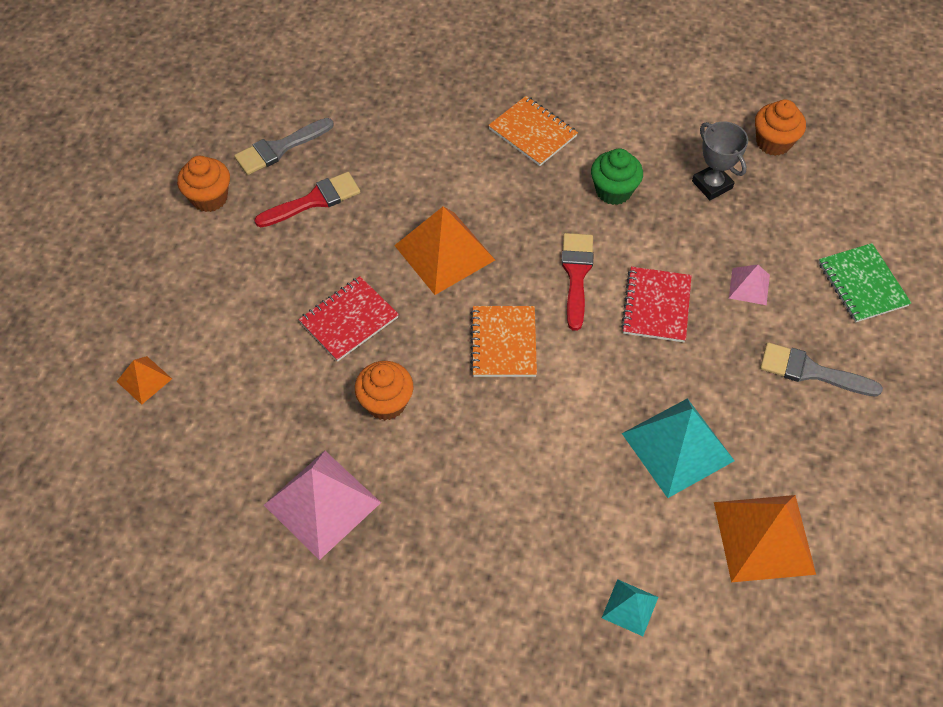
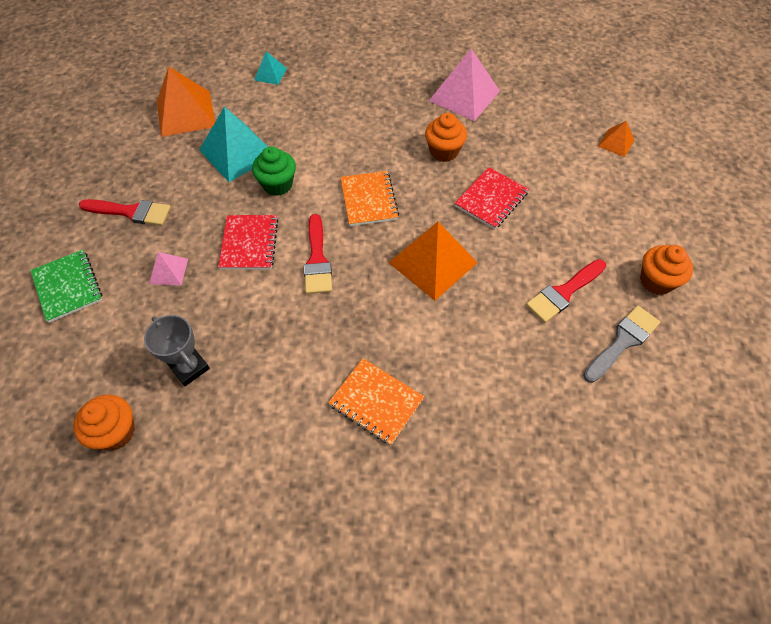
camera: 170 degrees right, 0 degrees up
green cupcake [591,148,643,205] -> green cupcake moved to [252,146,296,196]
grey brush [760,342,883,397] -> red brush [79,199,171,226]

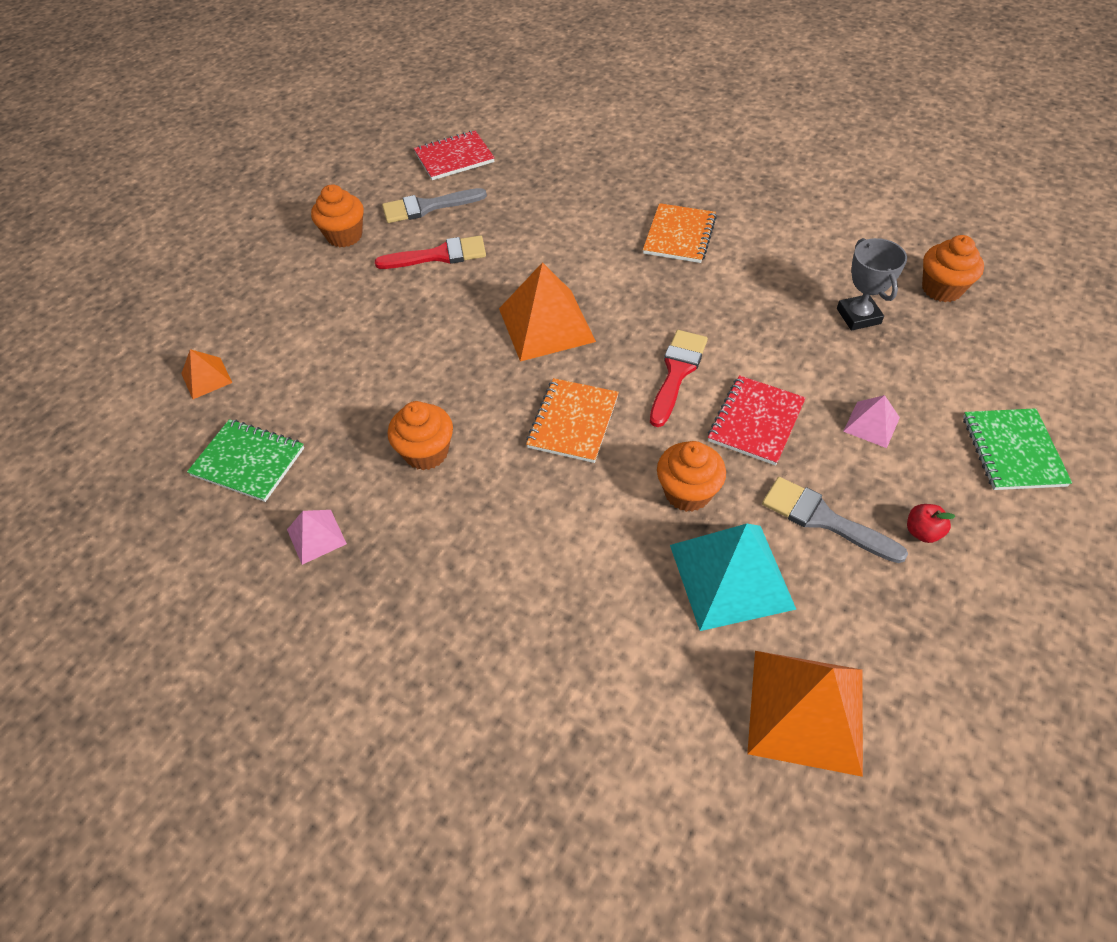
camera: 150 degrees left, 5 degrees down
red brush [79,199,171,226] -> red apple [907,504,956,543]
green cupcake [252,146,296,196] -> orange cupcake [657,441,726,512]
turquoise pyramid [254,51,287,85] -> none
orange notebook [328,358,424,445] -> orange notebook turned 45 degrees clockwise [643,203,717,263]
pink pyramid [429,49,500,121] -> pink pyramid [287,510,347,565], size x0.50
red notebook [454,167,529,229] -> red notebook moved to [414,130,495,180]
none -> green notebook [187,419,304,502]
none -> grey brush [762,477,908,563]

